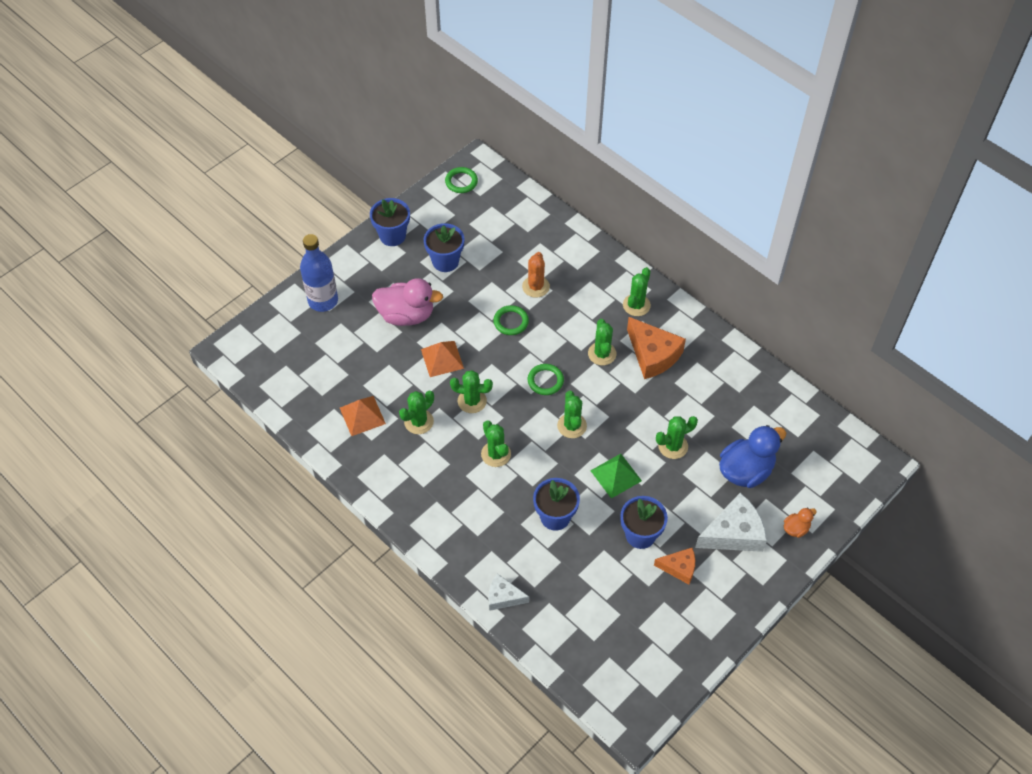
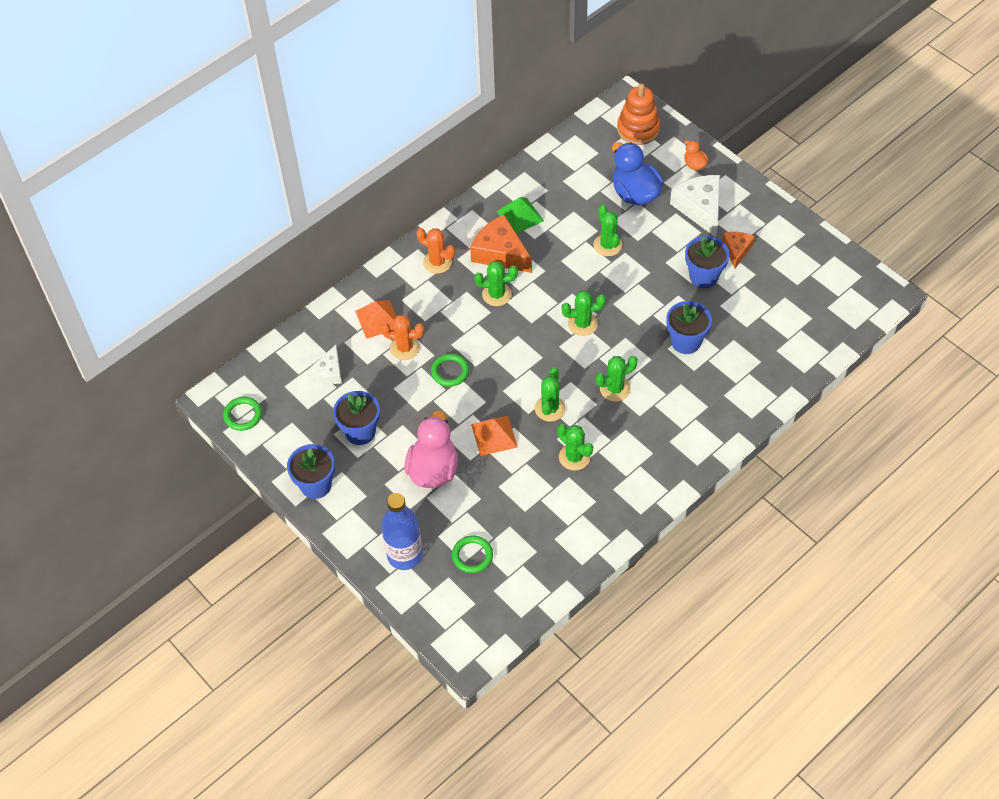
camera: 85 degrees left, 0 degrees up
orange pyramid [340,396,386,436] -> orange pyramid moved to [355,300,396,339]
white cheese [488,574,529,611] -> white cheese moved to [309,345,342,384]
green ring [528,364,564,395] -> green ring moved to [452,536,493,573]
green pyramid [590,454,642,498] -> green pyramid moved to [497,197,544,234]
green cactus [623,267,651,316] -> orange cactus [416,228,455,274]
orange cheese [627,317,686,379] -> orange cheese turned 105 degrees counterclockwise [470,215,532,273]
none -> orange stacking toy [617,84,660,145]

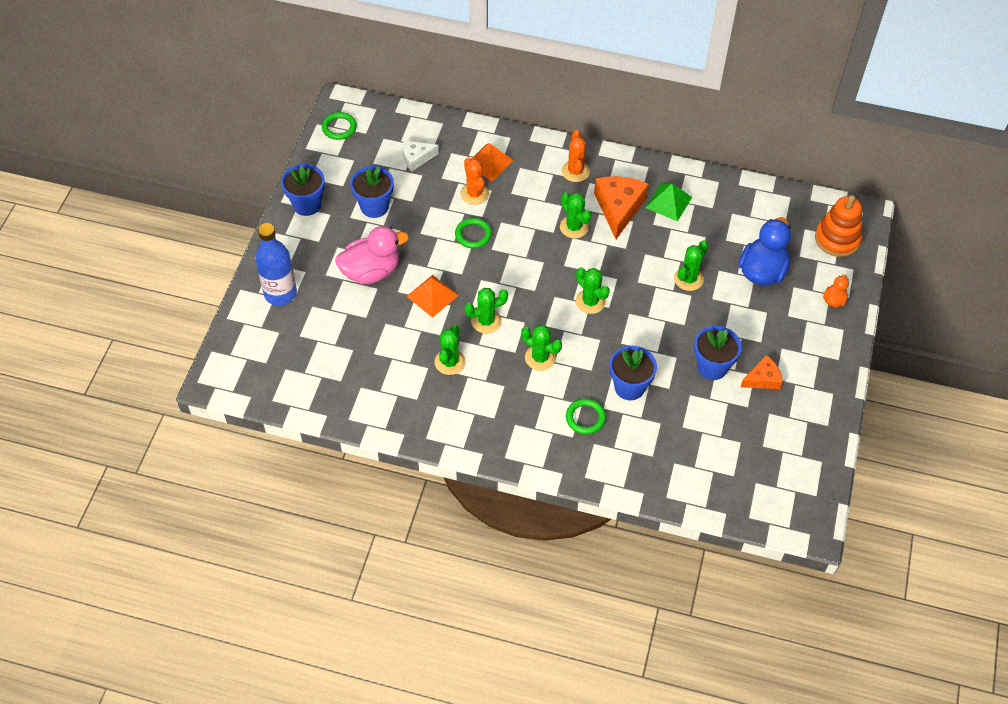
camera: 55 degrees right, 0 degrees up
green ring [452,536,493,573] -> green ring moved to [566,399,606,434]
white cheese [670,175,720,237] -> none

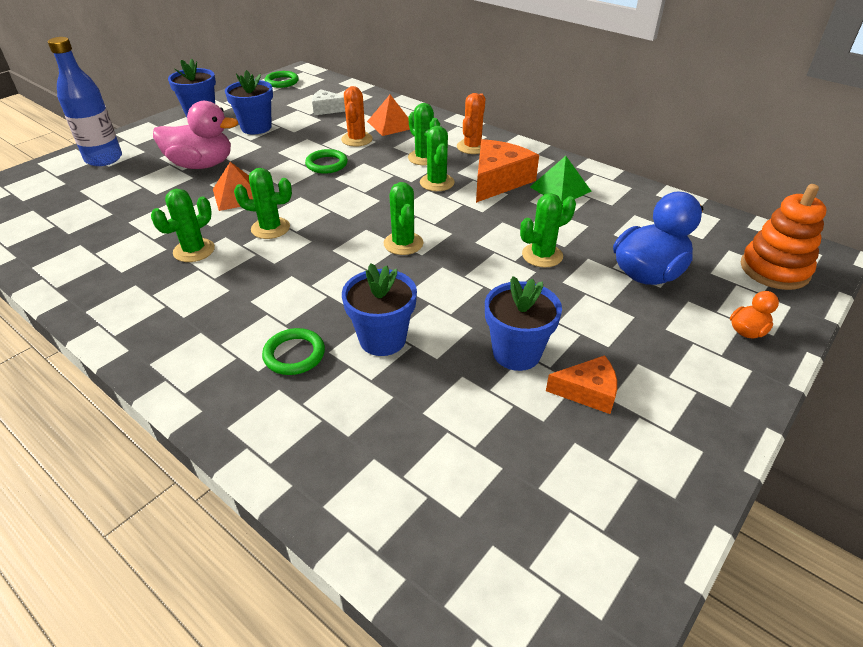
camera: 25 degrees right, 15 degrees down
green cactus [521,325,562,371] -> green cactus moved to [408,103,440,165]

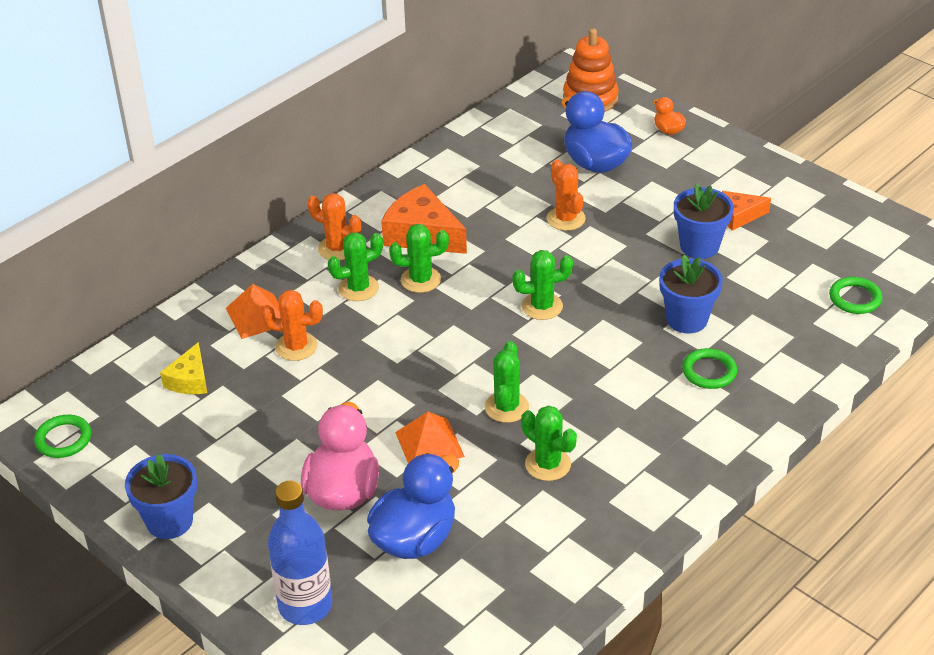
camera: 85 degrees left, 0 degrees up
blue flower pot [225,70,273,134] -> none
green ring [305,149,348,174] -> green ring moved to [829,277,883,314]
white cheese [312,89,345,115] -> yellow cheese [160,342,207,394]
green cactus [520,193,576,267] -> orange cactus [547,159,586,231]
green pyramid [530,156,592,204] -> none
orange cheese [546,355,617,414] -> orange cheese turned 105 degrees counterclockwise [722,191,771,231]
none -> blue duck [367,453,459,559]

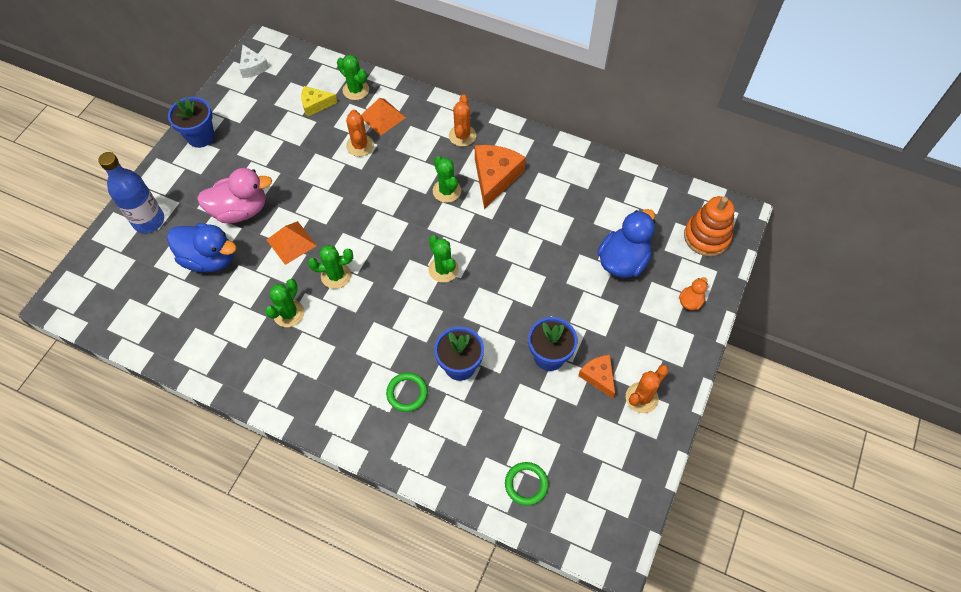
camera: 70 degrees right, 20 degrees up
green ring [34,415,91,458] -> white cheese [239,45,269,78]
green cactus [328,232,383,301] -> green cactus moved to [337,55,369,100]
orange cactus [547,159,586,231] -> orange cactus moved to [626,365,669,413]

